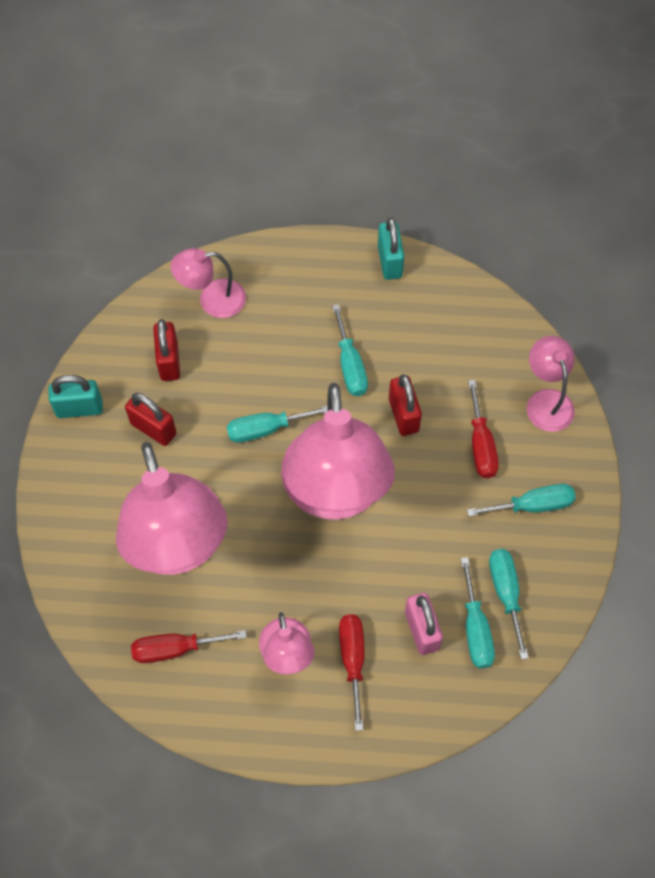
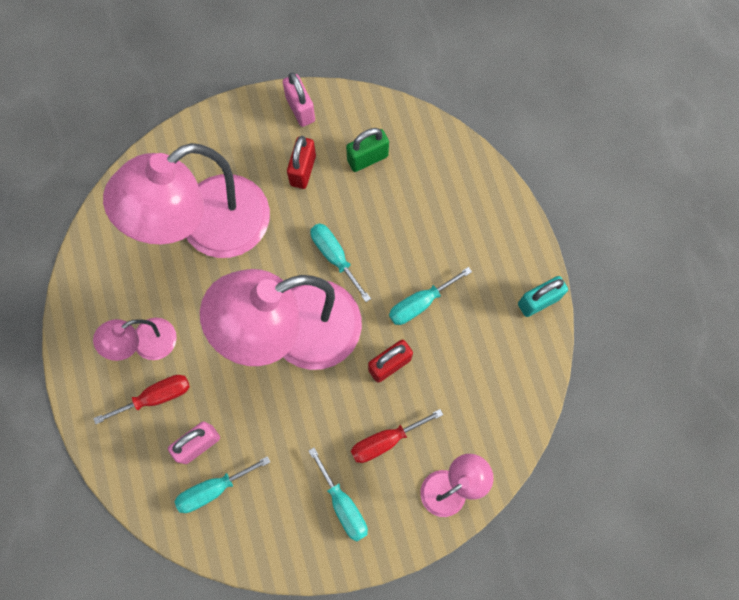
camera: 70 degrees right, 10 degrees up
turquoise padlock [48,375,103,418] -> pink padlock [282,72,315,127]
red screwdriver [131,630,247,663] -> none
red padlock [153,319,180,381] -> green padlock [346,128,389,172]
pink lamp [171,248,246,318] -> none
turquoise screwdriver [489,549,529,660] -> none

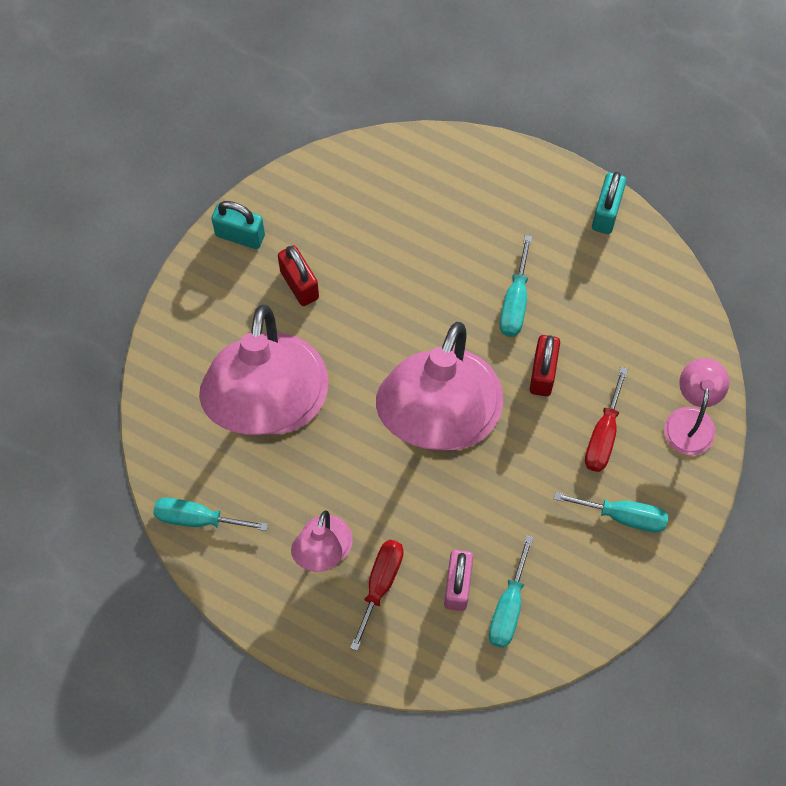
camera: 45 degrees left, 5 degrees down
pink padlock [282,72,315,127] -> turquoise padlock [212,201,265,249]
turquoise screwdriver [310,223,371,302] -> turquoise screwdriver moved to [153,498,268,531]
green padlock [346,128,389,172] -> none

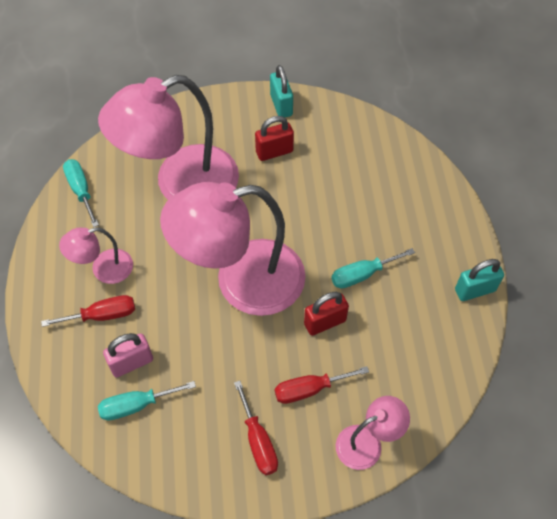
camera: 55 degrees right, 10 degrees down
red padlock [278,245,319,306] -> red padlock turned 45 degrees clockwise [255,116,294,161]
turquoise screwdriver [554,492,668,532] -> red screwdriver [234,381,278,475]

